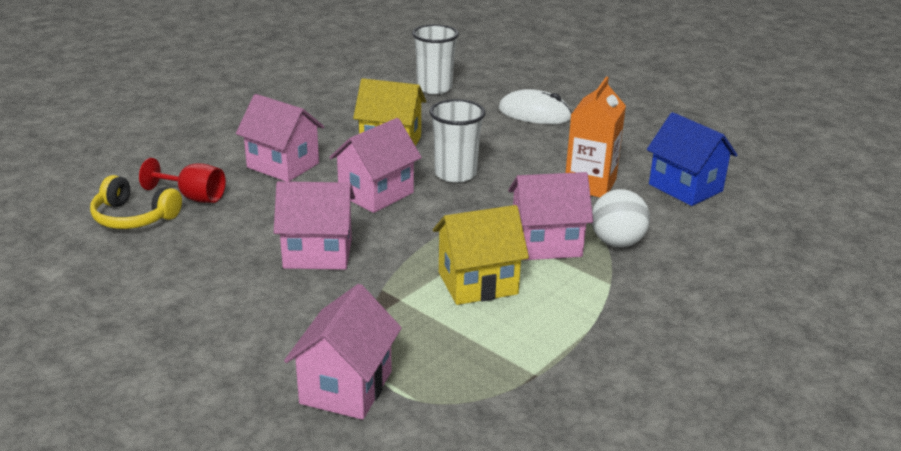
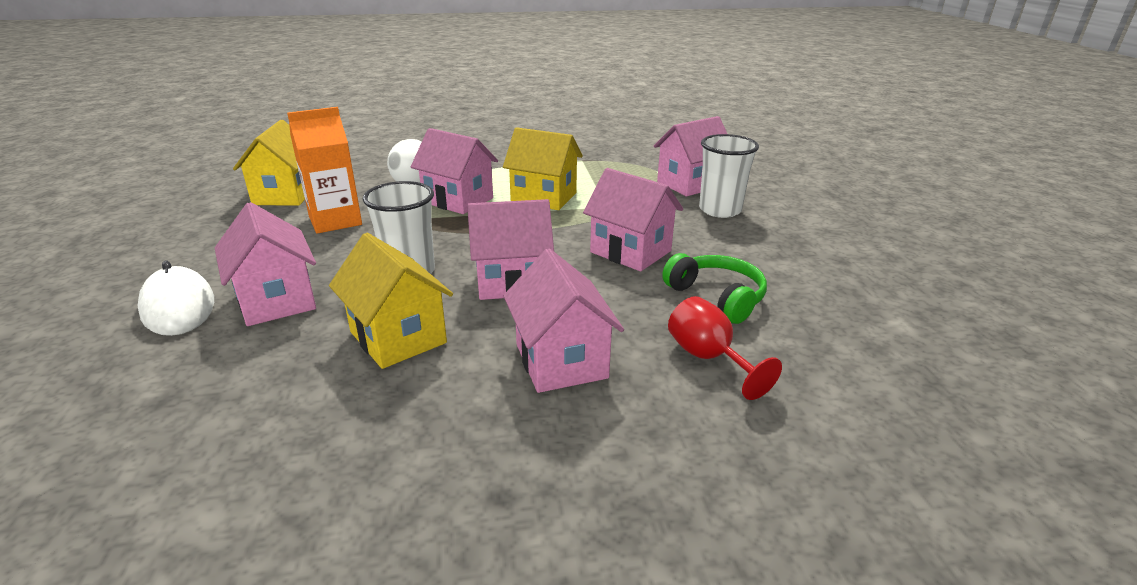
camera: 140 degrees left, 0 degrees up
yellow headphones [90,175,182,229] -> none
white cup [412,24,459,94] -> white cup moved to [699,134,759,218]
blue house [647,112,737,206] -> yellow house [233,120,305,206]
none -> pink house [215,202,316,326]
none -> green headphones [662,253,767,324]

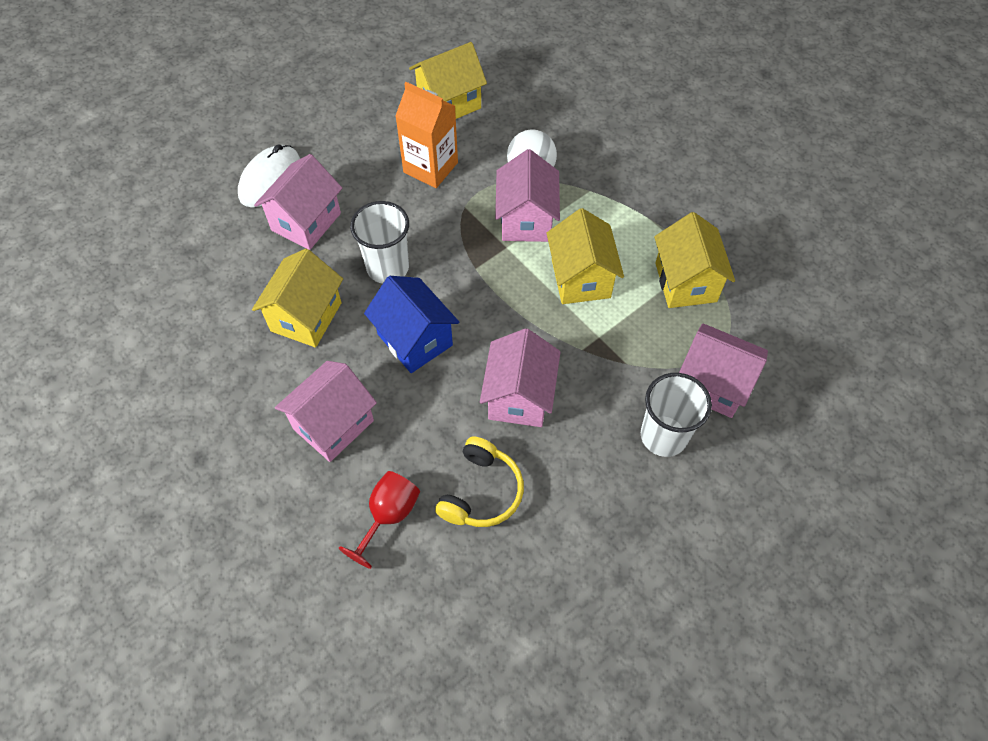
camera: 60 degrees right, 30 degrees up
pink house [467,199,554,300] -> blue house [364,276,459,373]
green headphones [662,253,767,324] -> yellow headphones [435,437,524,527]
none -> yellow house [654,212,735,308]

